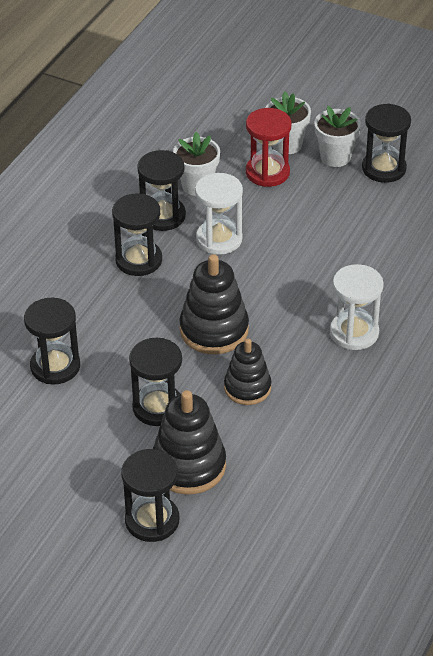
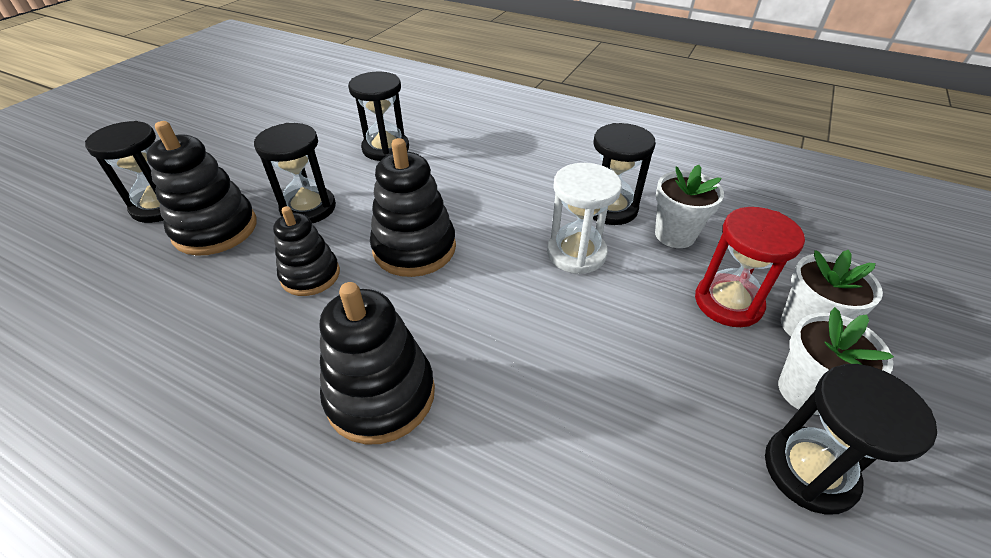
camera: 90 degrees right, 0 degrees up
black hourglass [112,193,162,276] -> none
white hourglass [330,264,384,350] -> black stacking toy [320,282,435,445]

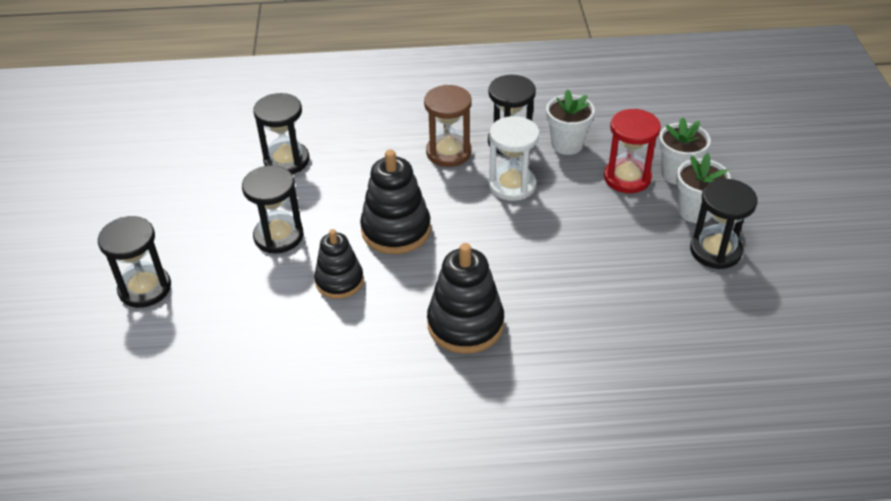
camera: 30 degrees left, 0 degrees up
black stacking toy [146,121,256,256] -> none
none -> brown hourglass [424,85,472,167]

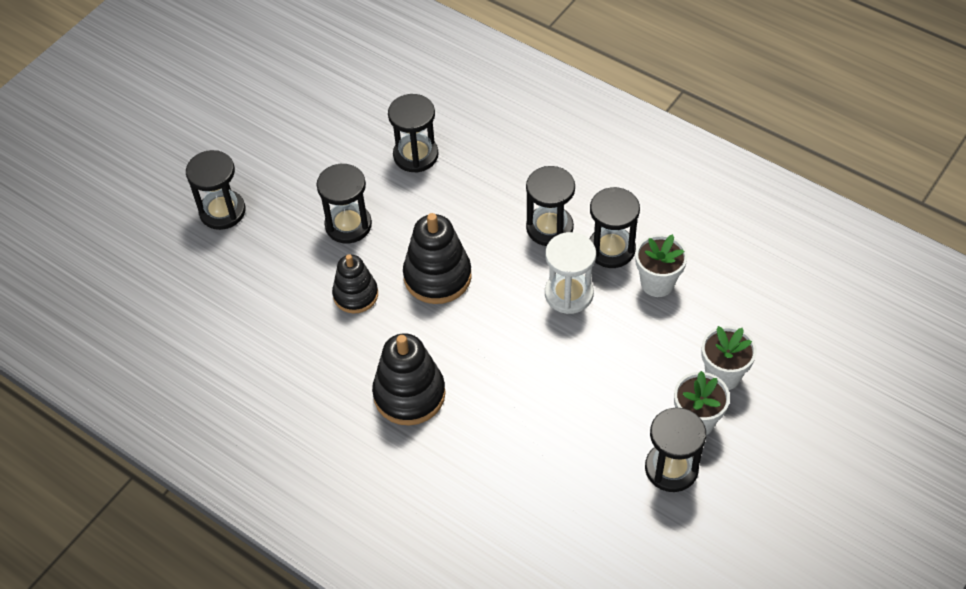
camera: 40 degrees right, 10 degrees up
brown hourglass [424,85,472,167] -> black hourglass [526,166,575,246]
red hourglass [604,109,661,193] -> none

